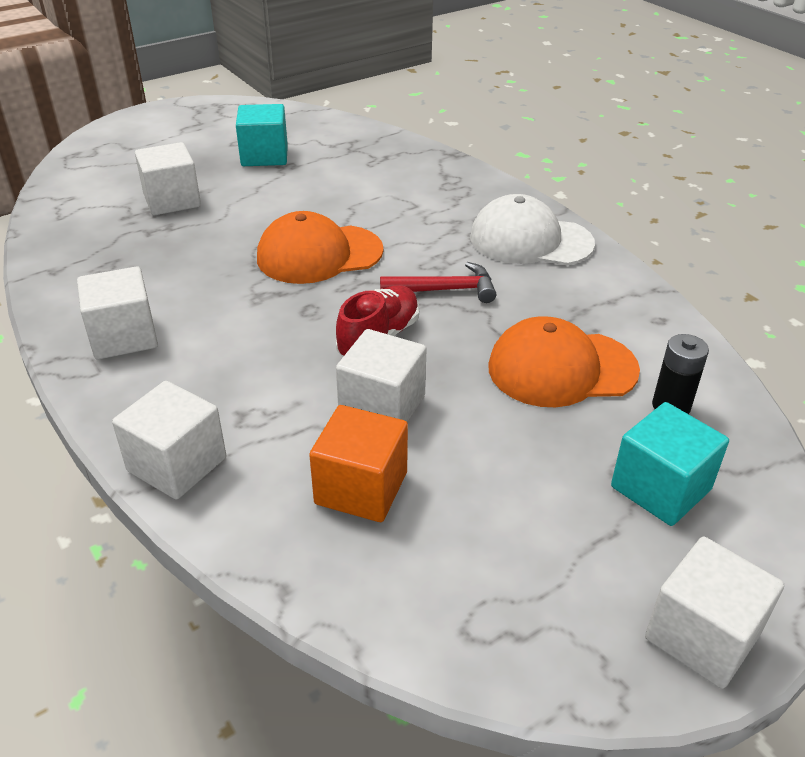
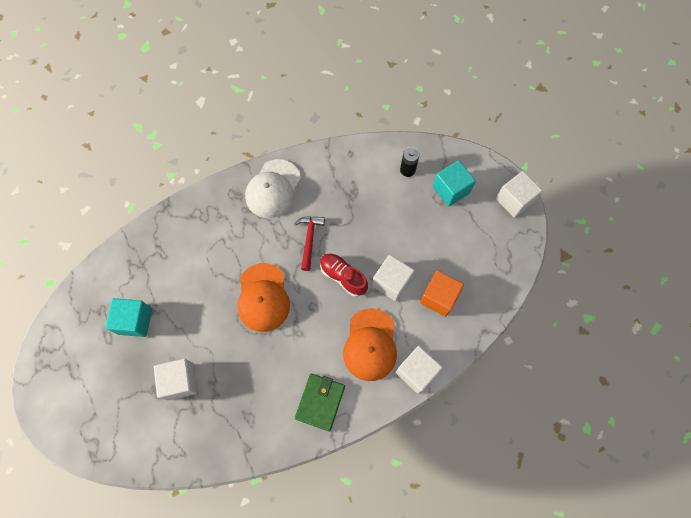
camera: 80 degrees left, 30 degrees up
white cube [77,266,158,359] -> green wallet [295,374,345,431]
orange cap [488,316,640,407] -> orange cap moved to [343,308,397,381]

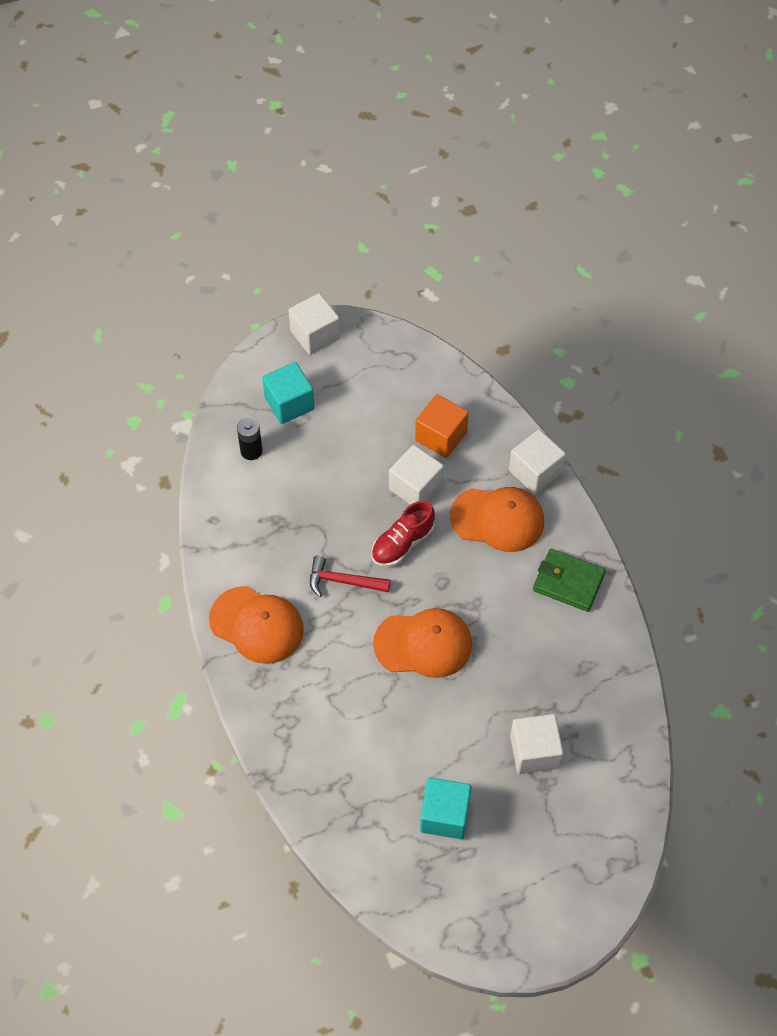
camera: 85 degrees left, 10 degrees down
white cap [245,159,301,218] -> orange cap [209,586,304,664]

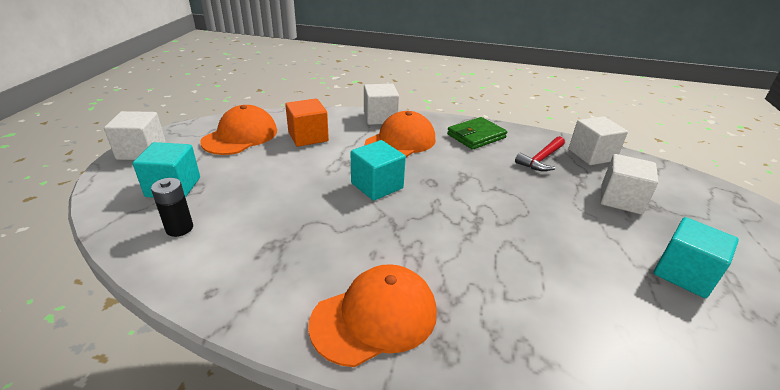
camera: 60 degrees left, 25 degrees down
red hammer [310,555,391,597] -> red hammer moved to [515,136,565,171]
red shoe [371,501,435,567] -> turquoise cube [351,140,406,201]
orange cap [373,608,472,678] -> orange cap moved to [200,105,277,155]
white cube [389,445,444,505] -> white cube moved to [569,116,628,165]

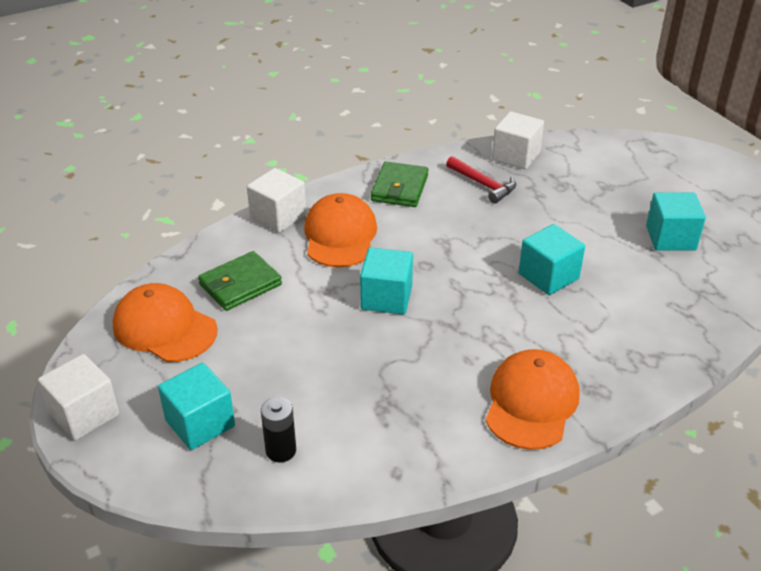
camera: 40 degrees left, 5 degrees up
orange cap [200,105,277,155] -> orange cap turned 45 degrees counterclockwise [113,283,218,362]
orange cube [285,99,329,147] -> green wallet [198,251,282,311]
red hammer [515,136,565,171] -> red hammer turned 45 degrees counterclockwise [446,156,516,204]
white cube [600,154,658,215] -> none
none -> turquoise cube [519,224,585,295]

